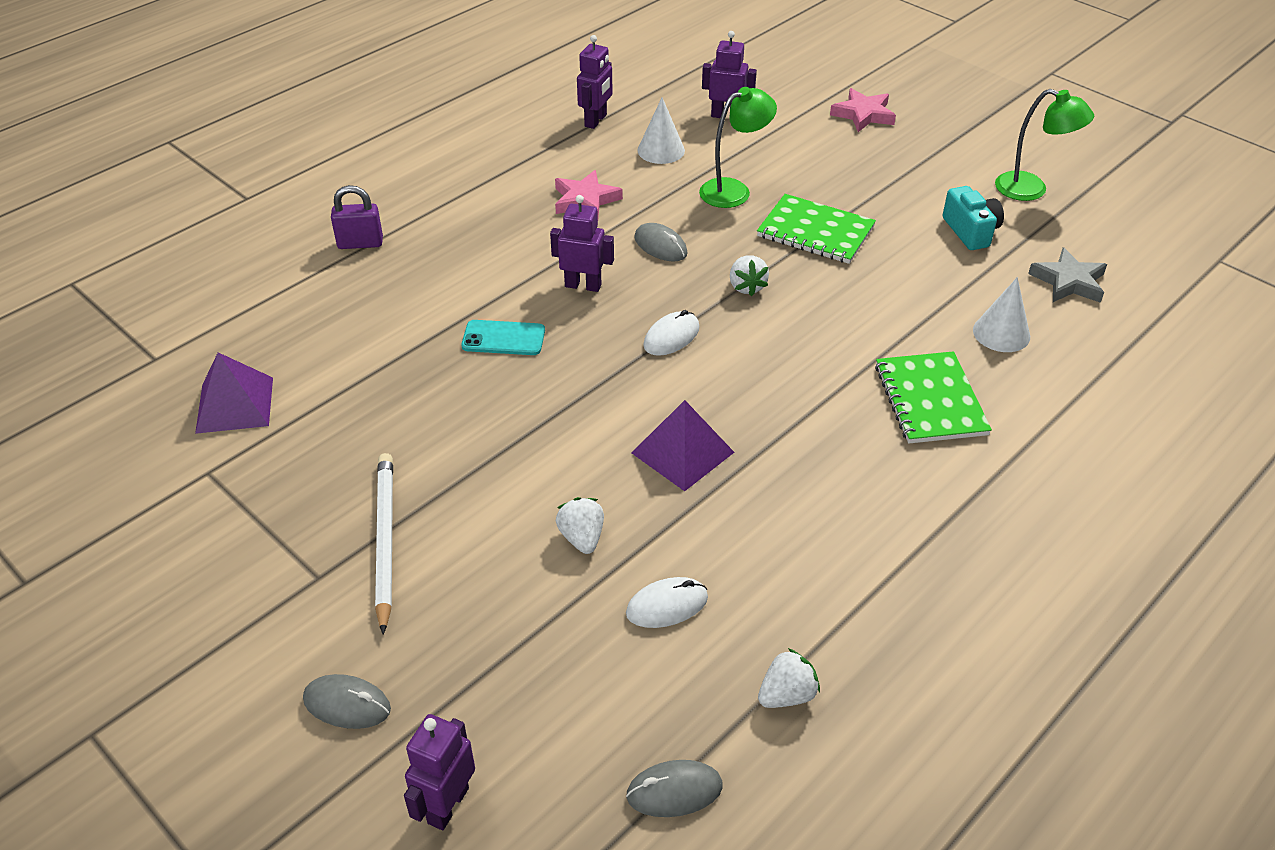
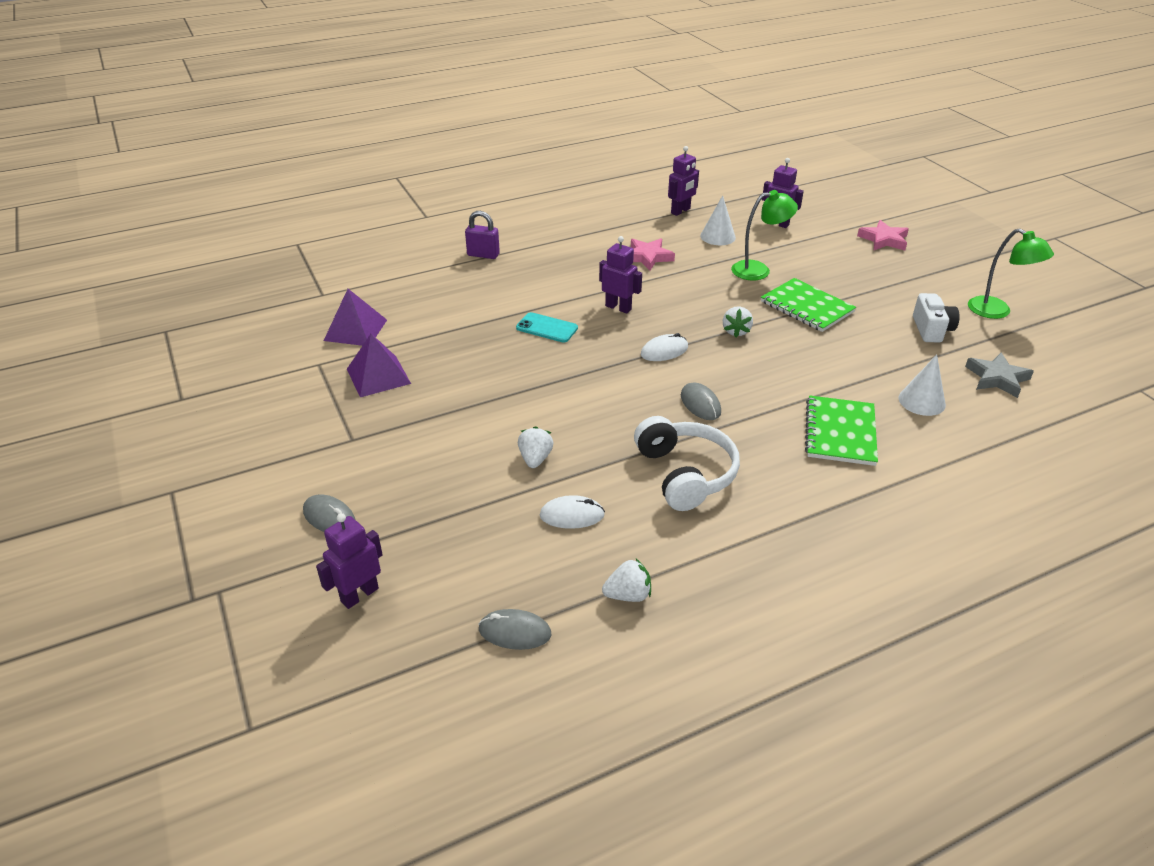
camera: 20 degrees right, 5 degrees down
white pencil [375,453,393,634] -> none
purple pyramid [632,400,734,491] -> purple pyramid moved to [347,334,411,397]
grey mouse [634,223,688,262] -> grey mouse moved to [681,383,721,420]
turquoise camera [943,186,1004,250] -> white camera [913,293,960,343]
none -> white headphones [634,416,740,511]

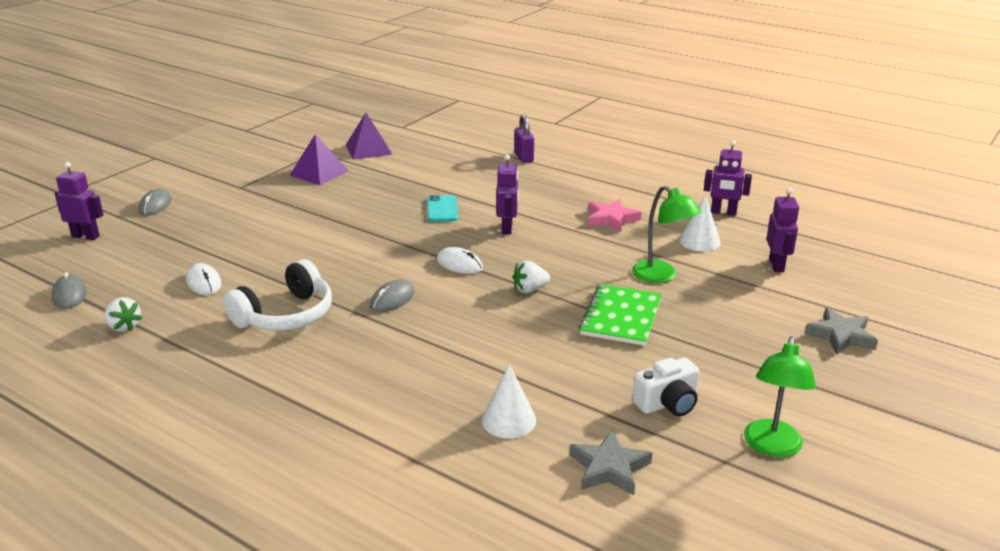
camera: 60 degrees right, 10 degrees down
white strawberry [518,426,554,468] -> none
green notebook [805,395,878,466] -> none
pink star [857,220,909,250] -> grey star [804,308,878,355]

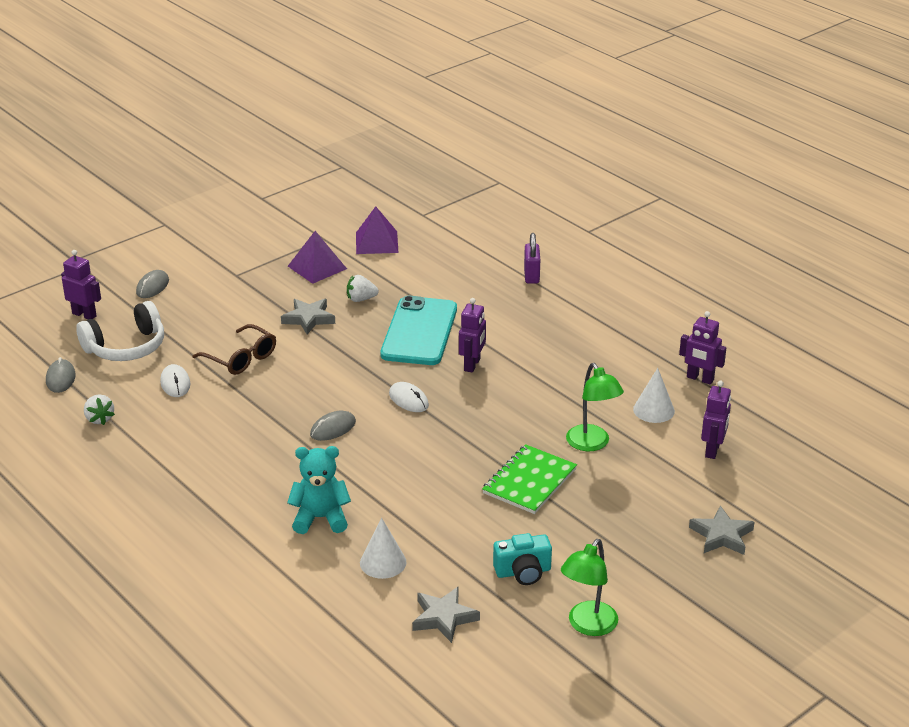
camera: 15 degrees right, 5 degrees up
white headphones [223,259,332,331] -> white headphones moved to [76,301,164,361]
turquoise phone [427,195,458,222] -> turquoise phone [380,296,457,365], size x2.02
white strawberry [513,261,550,293] -> white strawberry moved to [347,275,379,302]
pink star [588,199,641,232] -> none
white camera [632,358,699,416] -> turquoise camera [493,533,552,585]
none -> brown glasses [193,324,276,375]
none -> grey star [281,299,335,334]
none -> turquoise teddy bear [287,446,351,534]

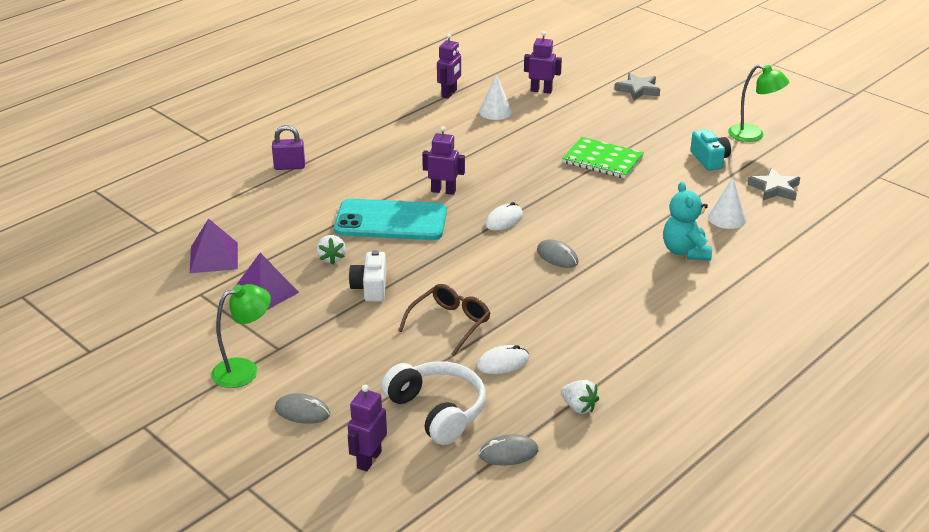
camera: 95 degrees left, 0 degrees up
white strawberry [84,394,115,425] -> white strawberry turned 75 degrees clockwise [561,380,599,414]
grey star [281,299,335,334] -> white camera [349,250,386,302]
green lamp [566,363,624,451] -> green lamp moved to [211,284,271,388]

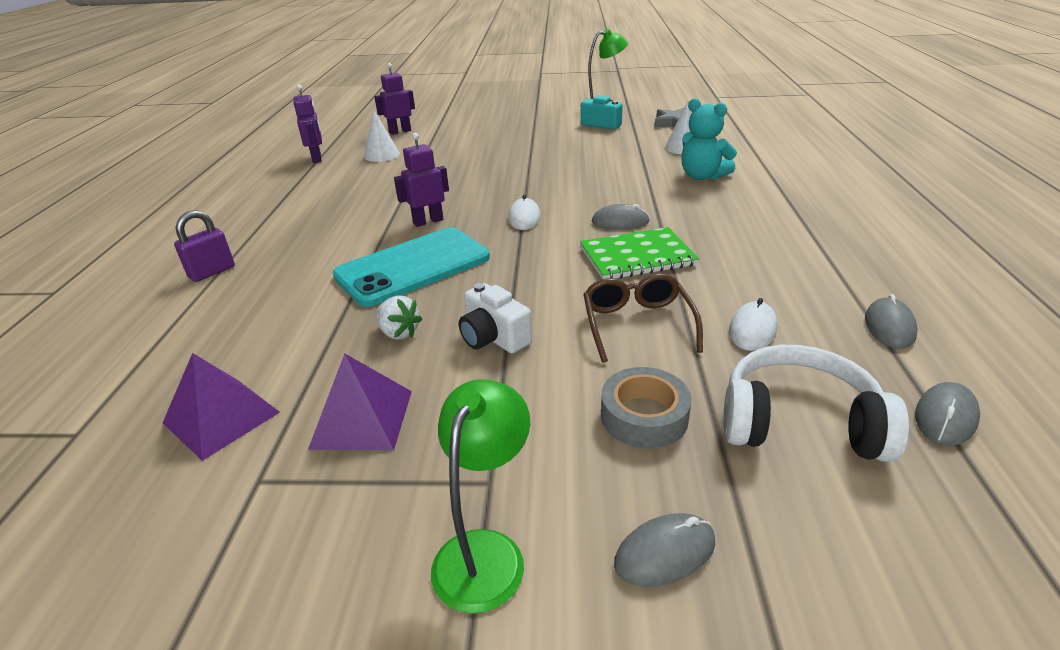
camera: 40 degrees left, 0 degrees up
purple robot [348,385,387,471] -> none
white strawberry [561,380,599,414] -> grey mouse [865,294,918,349]
green notebook [562,137,644,178] -> green notebook moved to [580,227,699,279]
grey star [614,73,660,101] -> none
none -> grey tape [601,367,692,449]

